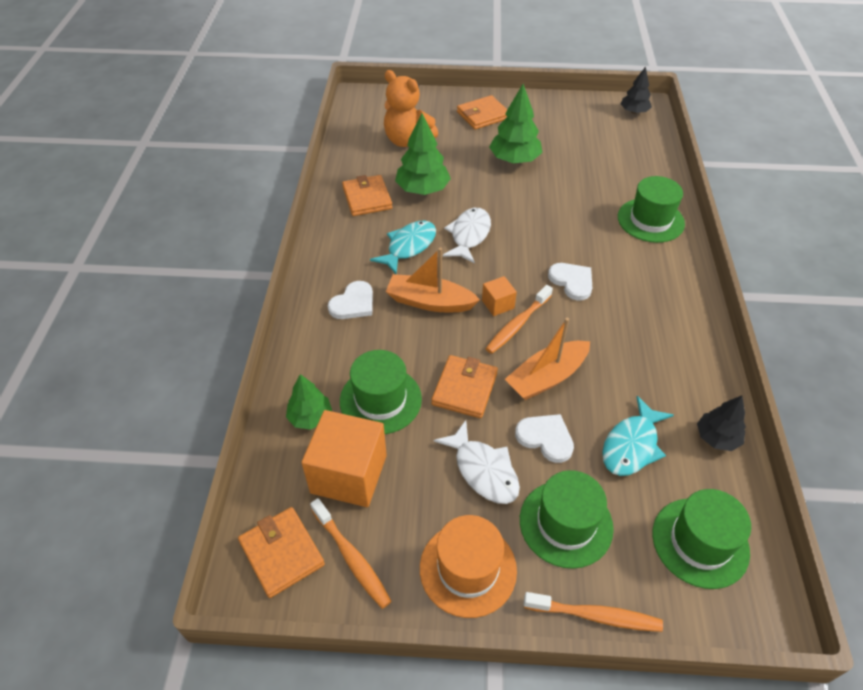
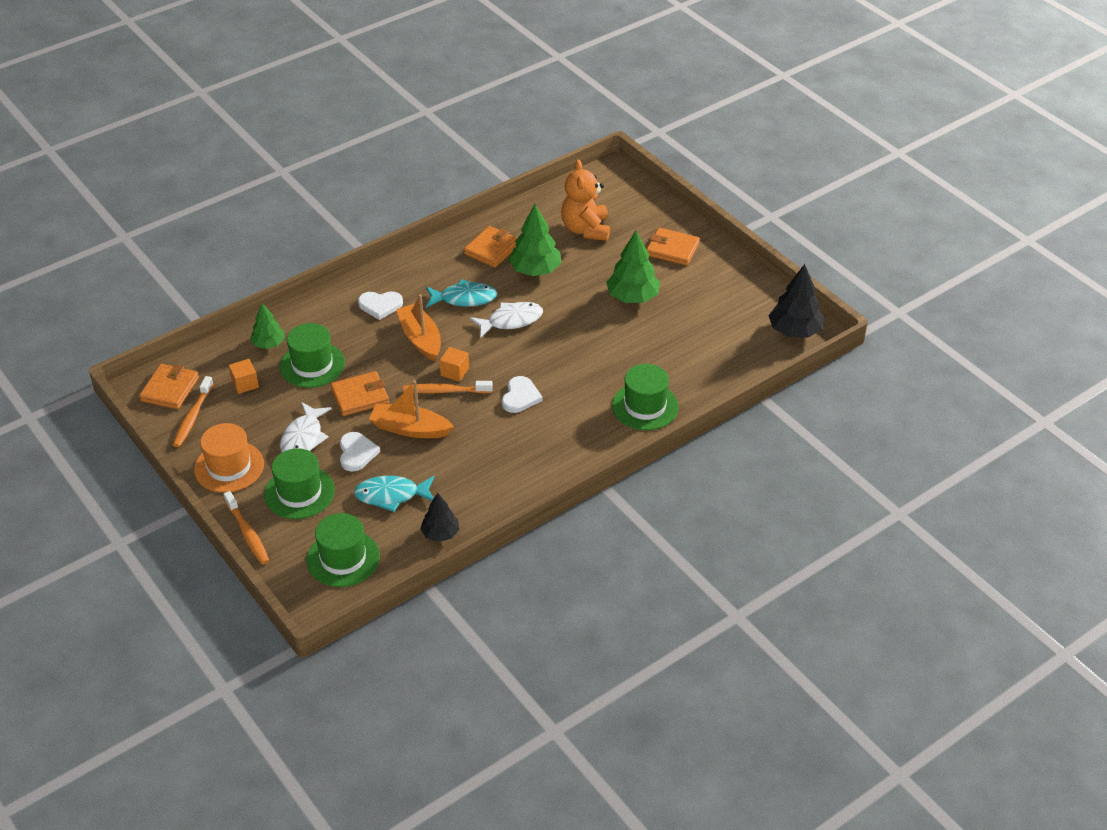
camera: 50 degrees right, 5 degrees down
orange cube [301,410,387,507] -> orange cube [229,359,259,394], size x0.48
black tree [621,66,652,114] -> black tree [768,264,824,338], size x1.59

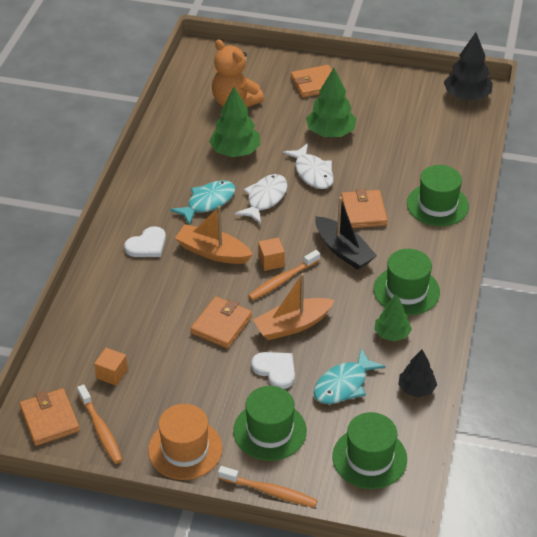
camera: 40 degrees left, 0 degrees up
green tree [250,303,285,349] -> green tree moved to [374,294,412,341]
green hat [280,323,345,388] -> green hat moved to [374,249,440,315]
white fish [280,402,332,453] -> white fish moved to [283,143,334,189]
orange wallet [464,226,517,268] -> orange wallet moved to [341,189,388,228]
white heart [502,376,543,413] -> black boat [315,197,377,270]

